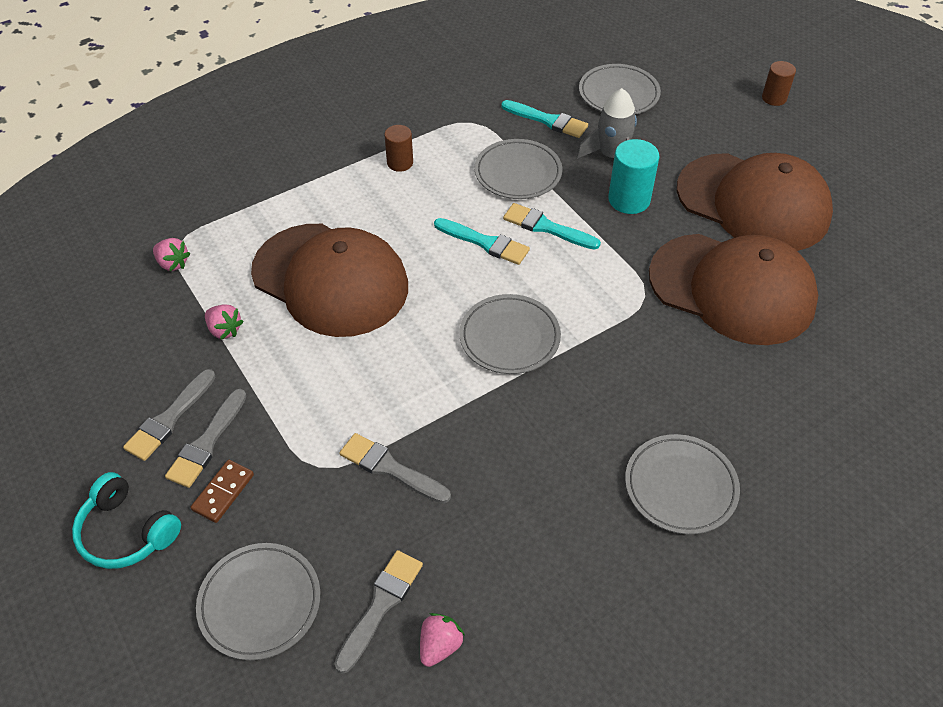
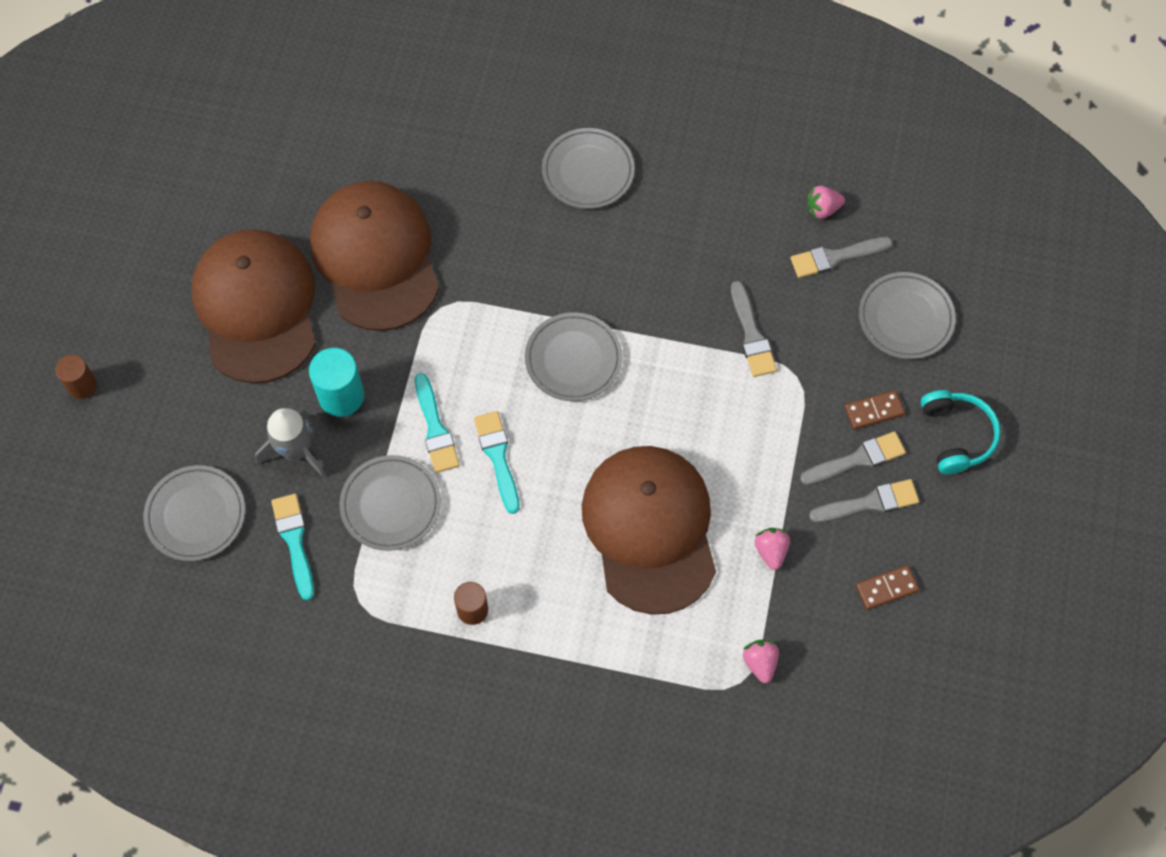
camera: 135 degrees left, 15 degrees up
none -> brown domino [856,565,919,610]

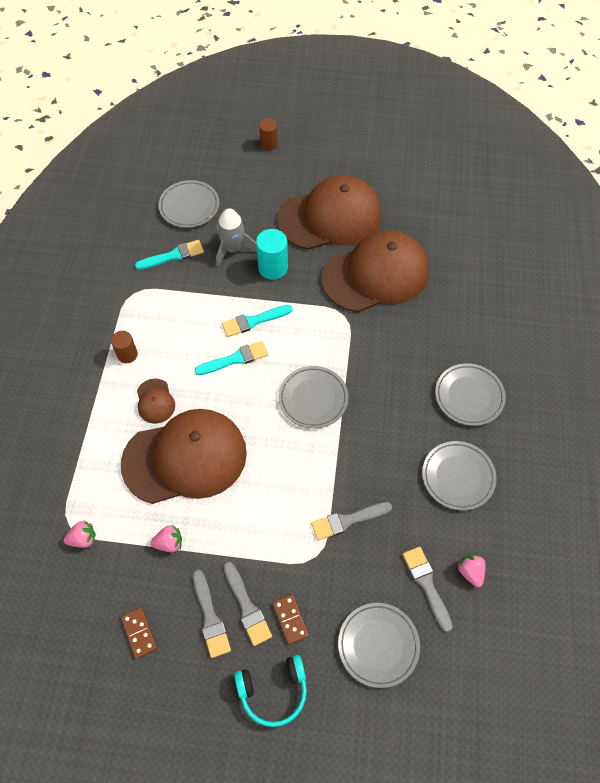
camera: 85 degrees right, 5 degrees down
grey plate [339,455,441,551] -> grey plate moved to [422,441,497,511]
none -> brown cap [137,379,175,424]

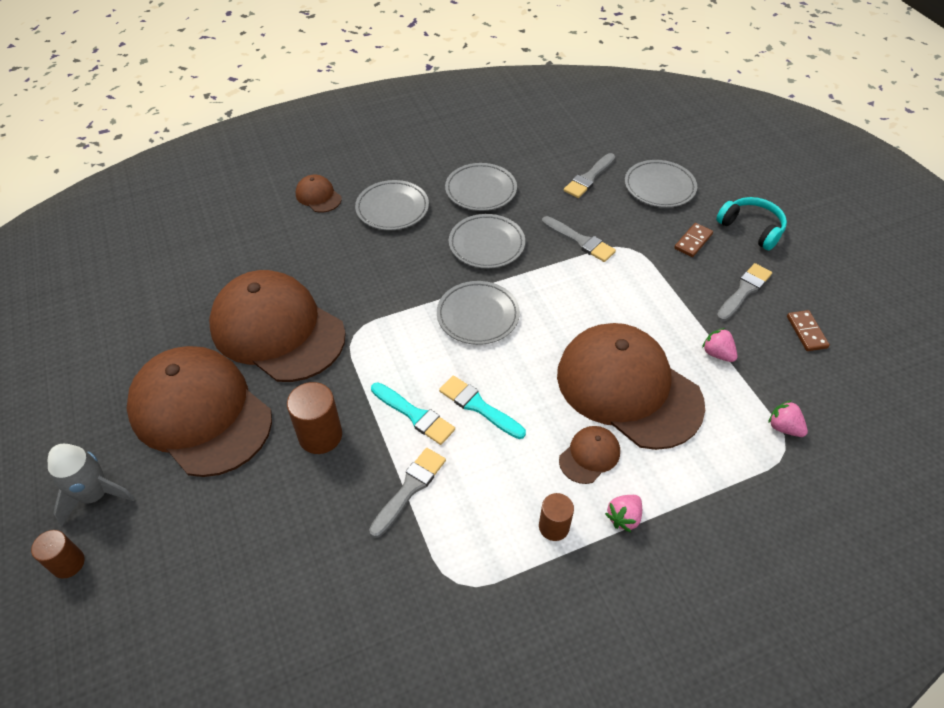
camera: 120 degrees left, 10 degrees down
brown domino [121,607,157,659] -> brown domino turned 45 degrees counterclockwise [787,310,830,351]
turquoise brush [135,240,204,270] -> none
grey plate [158,180,219,228] -> grey plate moved to [449,214,525,269]
grey rocket [216,208,257,266] -> grey rocket moved to [48,444,135,526]
grey brush [224,562,272,646] -> grey brush moved to [369,448,446,538]
turquoise cylinder [256,229,288,280] -> brown cylinder [287,382,342,454]
pink strawberry [457,555,486,587] -> pink strawberry moved to [605,495,642,532]
none -> brown cap [296,174,342,213]

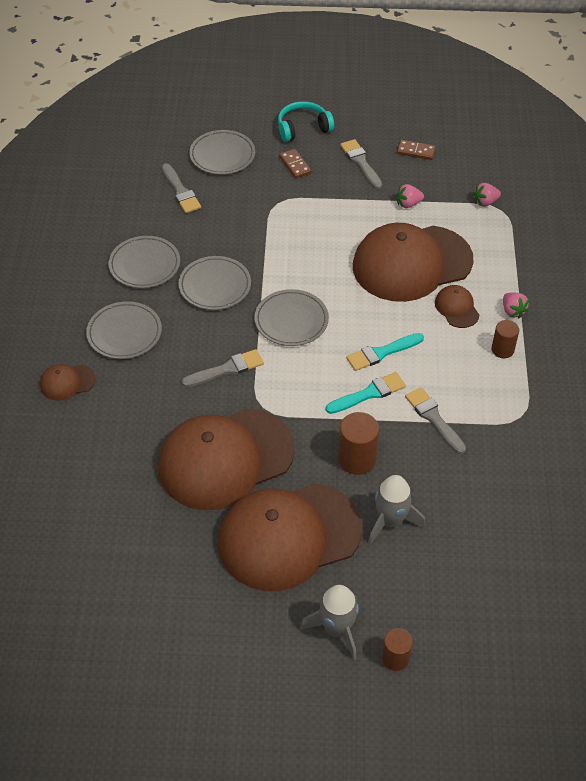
camera: 65 degrees left, 0 degrees up
grey brush [542,216,616,262] -> grey brush moved to [182,349,264,387]
none -> grey rocket [368,475,425,545]

